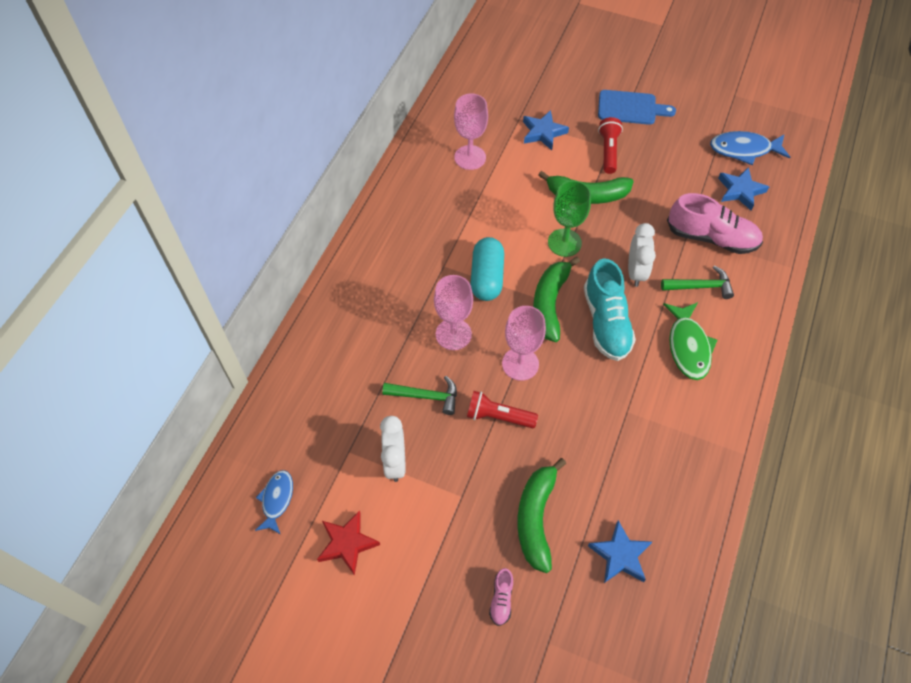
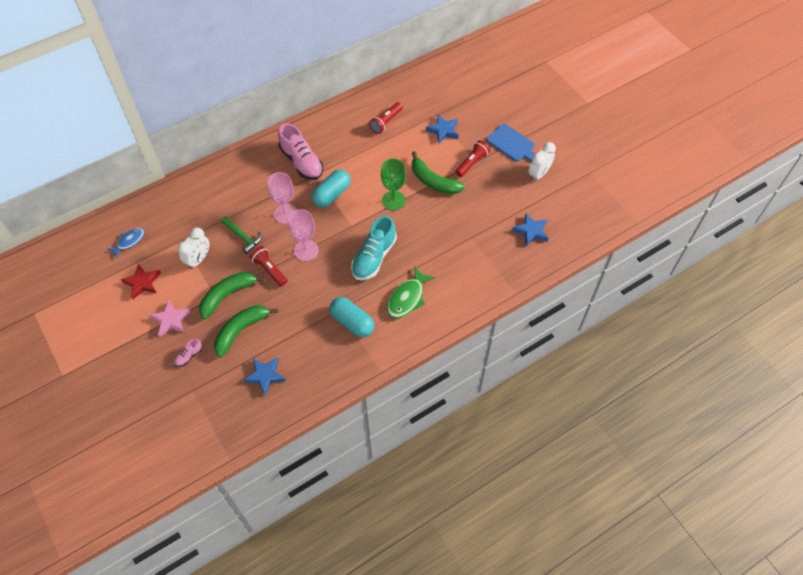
camera: 35 degrees right, 0 degrees up
pink goblet [454,94,488,170] -> red flashlight [369,102,403,134]
green banana [533,257,580,342] -> green banana moved to [199,272,265,320]
white clock [628,223,656,287] -> white clock moved to [528,142,556,182]
green hammer [661,266,734,299] -> none
pink shoe [667,193,763,254] -> pink shoe moved to [278,123,323,180]
blue fish [710,131,790,165] -> none
none -> pink star [150,300,191,337]
none -> turquoise capsule [330,297,374,337]

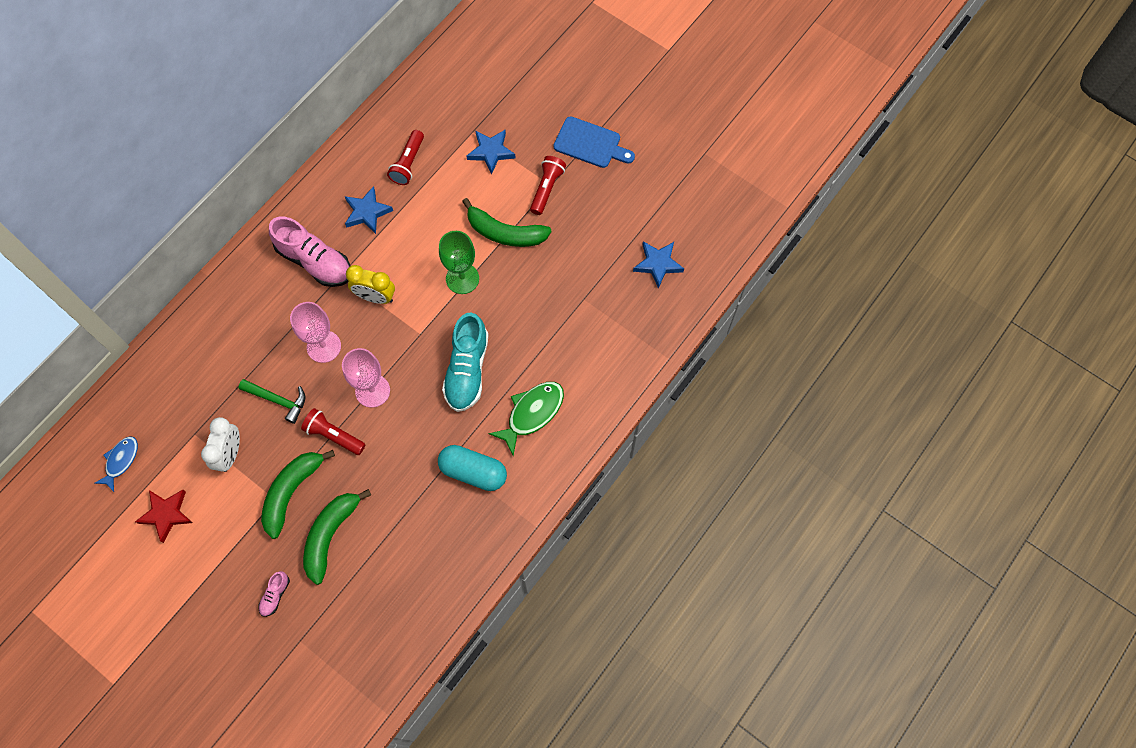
camera: 20 degrees left, 10 degrees up
pink star [150,300,191,337] -> none
blue star [244,357,286,396] -> blue star moved to [345,186,393,234]
turquoise capsule [312,169,351,207] -> yellow clock [346,265,395,304]
green fish [387,267,435,318] -> green fish turned 150 degrees counterclockwise [488,382,564,456]
white clock [528,142,556,182] -> none

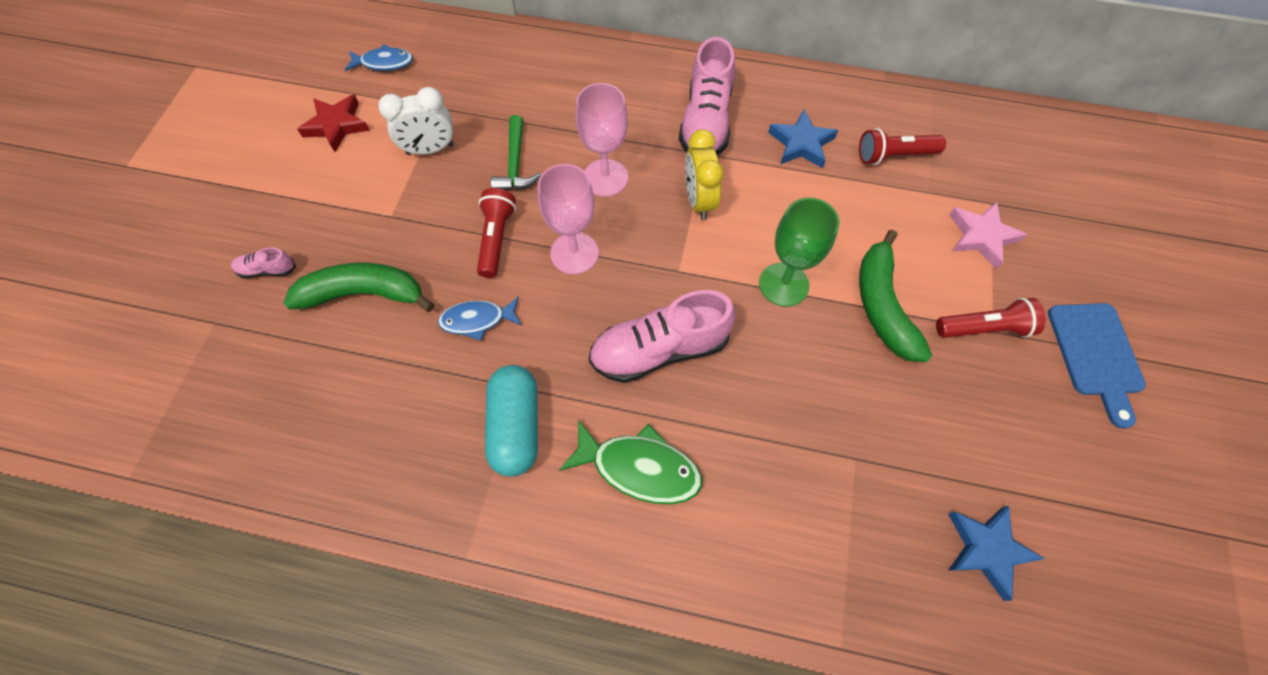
camera: 65 degrees right, 5 degrees down
green banana [261,450,335,539] -> none
turquoise shoe [442,313,489,412] -> pink shoe [589,290,736,383]
blue star [466,130,516,174] -> pink star [949,202,1027,269]
none -> blue fish [438,296,522,341]

